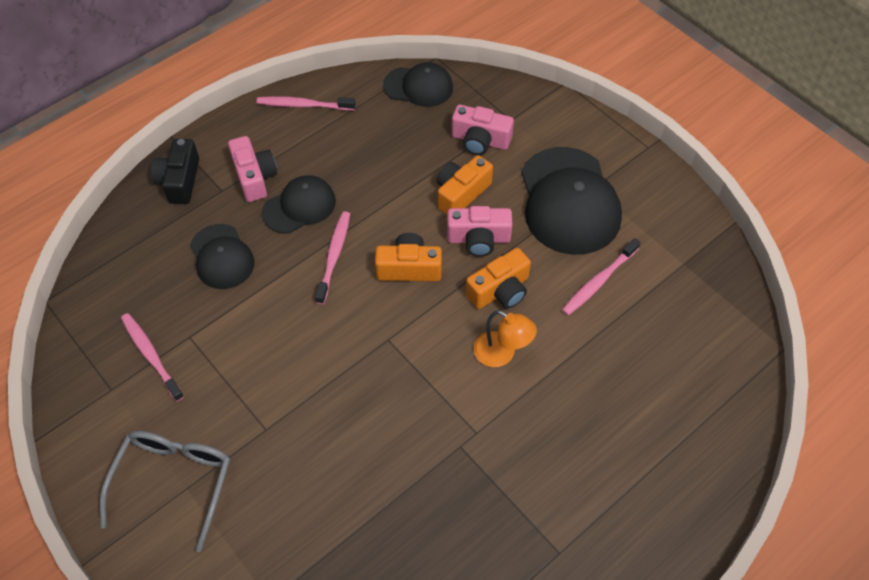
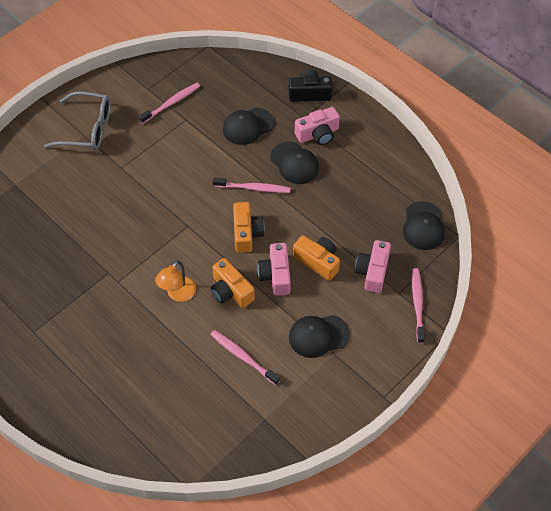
camera: 85 degrees right, 0 degrees up
pink toothbrush [257,96,355,110] -> pink toothbrush moved to [412,268,425,343]
black cap [521,147,622,255] -> black cap [289,315,350,358], size x0.58

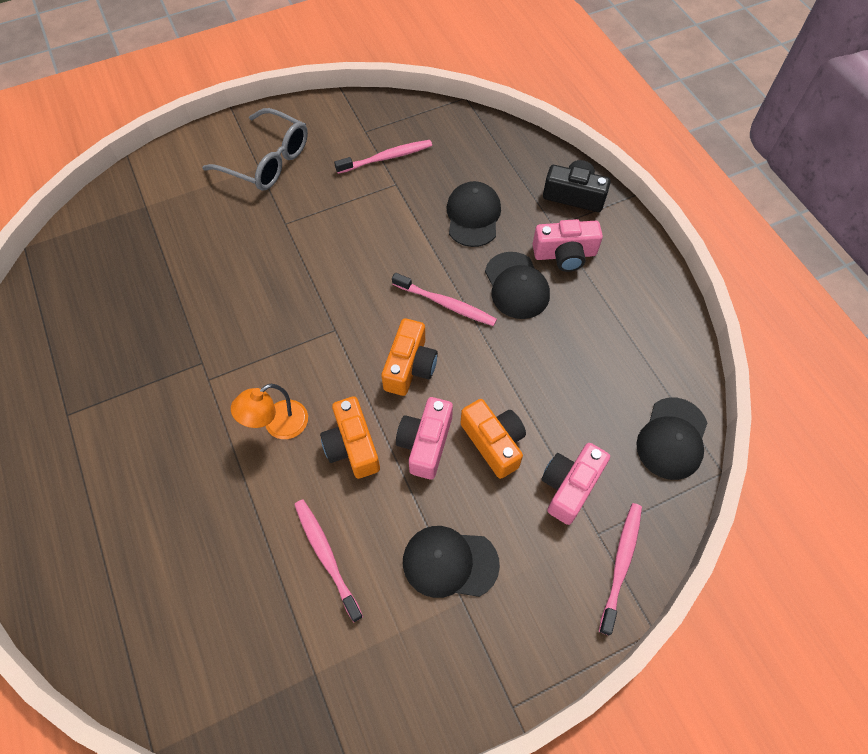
camera: 20 degrees right, 5 degrees up
black cap [223,108,274,145] -> black cap turned 105 degrees clockwise [446,181,501,247]

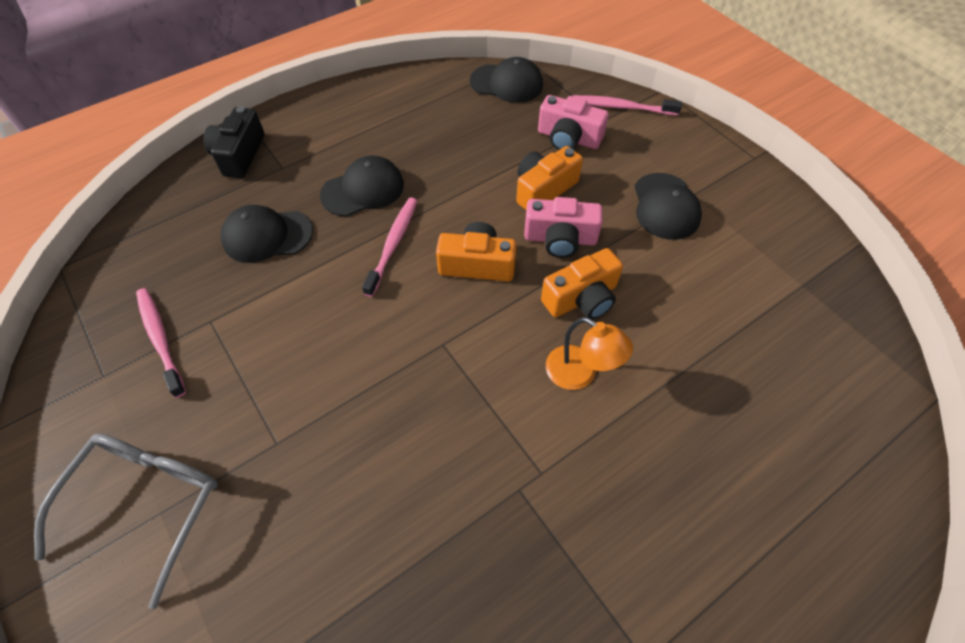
camera: 100 degrees left, 5 degrees down
pink toothbrush [294,499,363,622] -> none
pink camera [532,219,603,272] -> none

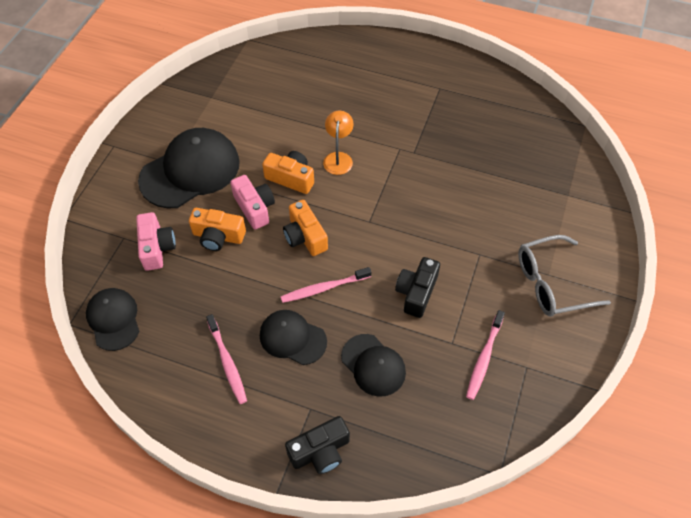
camera: 125 degrees left, 0 degrees up
pink toothbrush [573,95,682,116] -> pink toothbrush moved to [206,314,247,404]
black cap [634,173,702,240] -> black cap [138,128,240,208], size x1.72
none -> black camera [395,257,440,318]

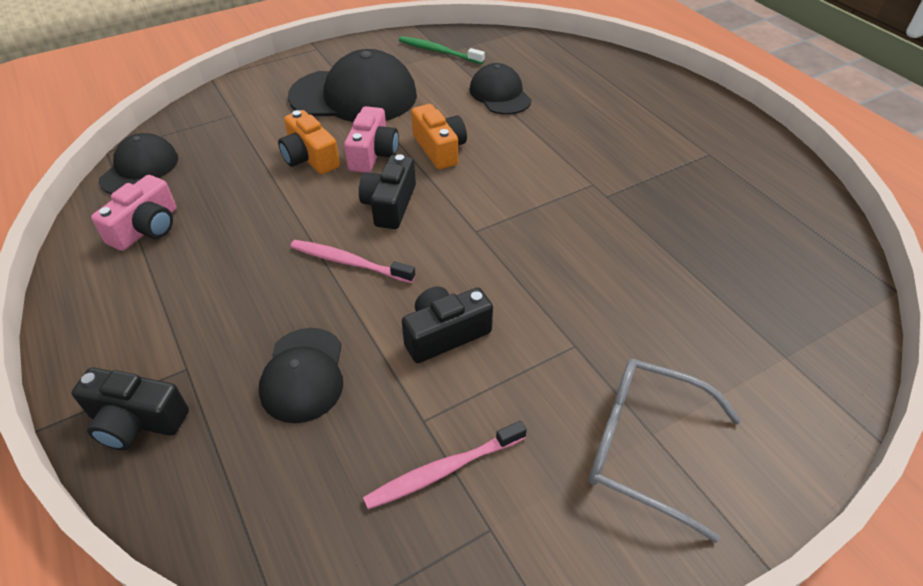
camera: 40 degrees right, 10 degrees down
pink camera [136,212,176,271] -> pink camera moved to [91,175,177,251]
pink toothbrush [206,314,247,404] -> none
black cap [260,310,327,365] -> black cap moved to [470,63,532,115]
orange camera [283,200,328,256] -> black camera [359,154,416,229]
orange lamp [323,111,353,175] -> none
none -> green toothbrush [399,36,485,64]

